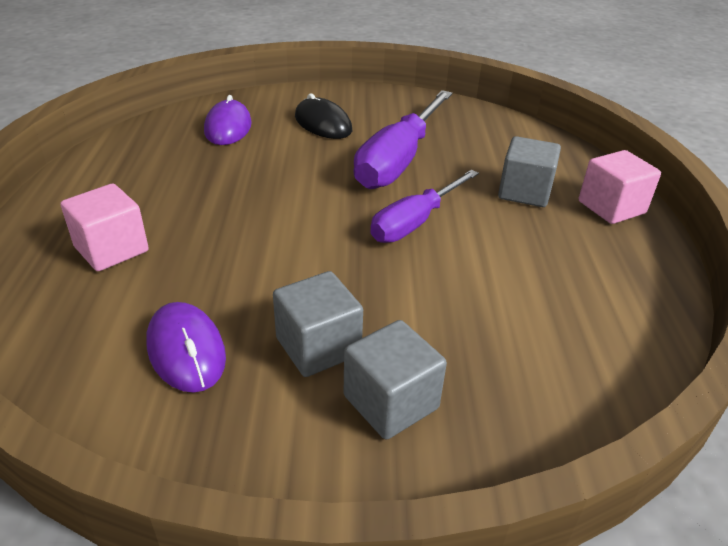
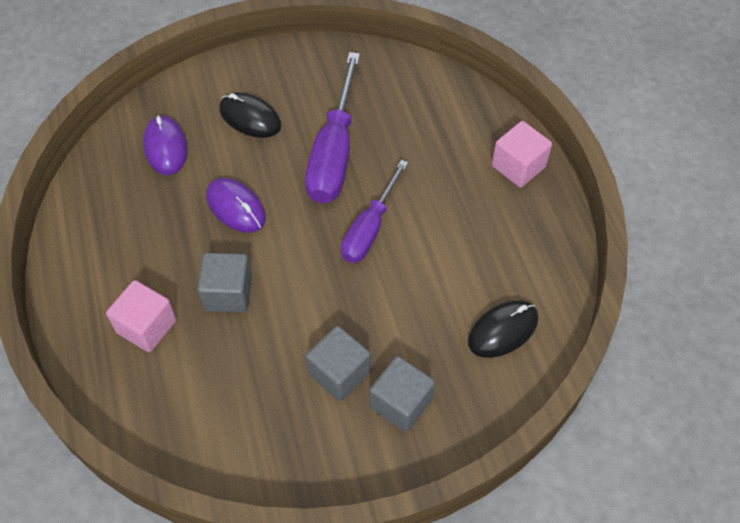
camera: 15 degrees left, 20 degrees up
purple mouse [146,302,226,393] -> purple mouse moved to [206,178,266,233]
grey cube [498,136,561,207] -> grey cube moved to [197,253,252,313]
none -> black mouse [468,300,538,358]

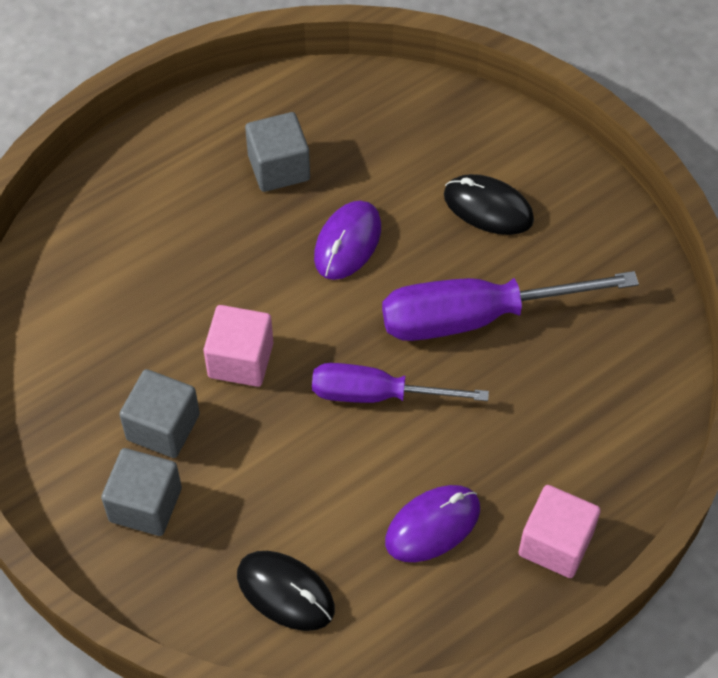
camera: 70 degrees right, 0 degrees up
pink cube [106,280,176,352] -> pink cube moved to [204,305,273,387]
purple mouse [143,115,188,175] -> purple mouse moved to [385,485,480,562]
grey cube [197,253,252,313] -> grey cube moved to [245,112,310,192]
black mouse [219,92,281,138] -> black mouse turned 75 degrees counterclockwise [444,174,534,235]

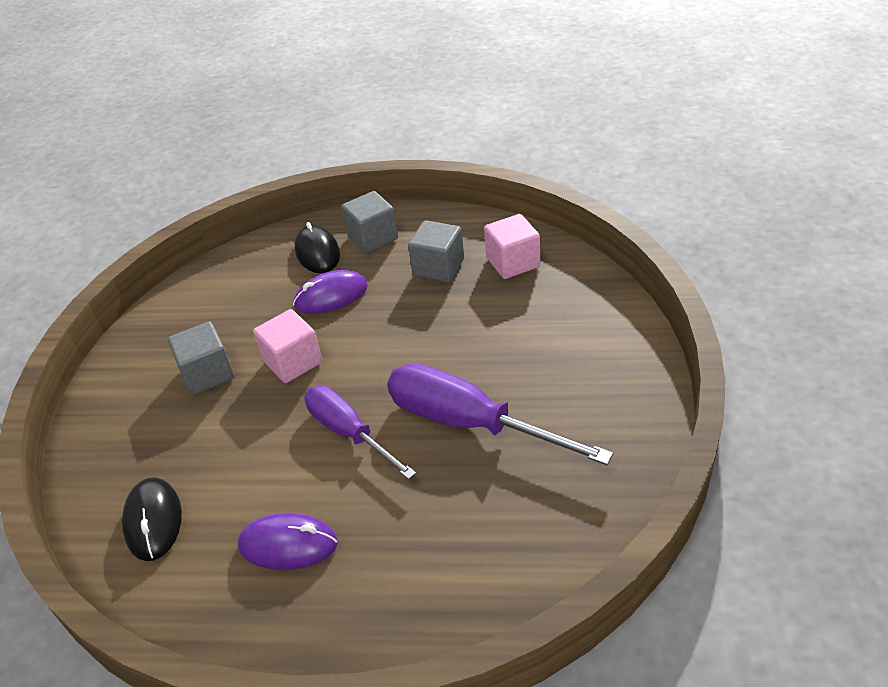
camera: 45 degrees right, 15 degrees down
grey cube [101,448,182,536] -> grey cube moved to [341,191,398,253]
purple mouse [314,201,381,280] -> purple mouse moved to [293,270,368,314]
black mouse [444,174,534,235] -> black mouse moved to [295,222,340,273]
pink cube [519,485,601,578] -> pink cube moved to [484,214,540,279]

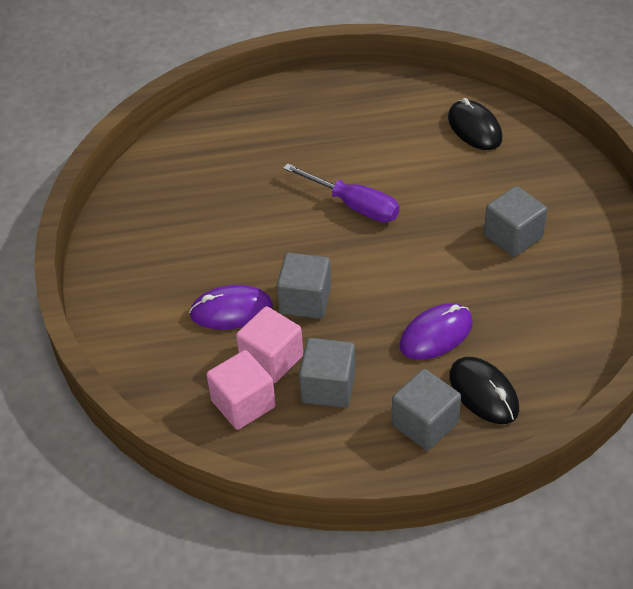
camera: 165 degrees right, 5 degrees up
purple mouse [238,512,338,570] -> purple mouse moved to [189,285,273,330]
pink cube [253,309,322,383] -> pink cube moved to [236,306,303,383]
purple screwdriver [387,363,613,465] -> none
none -> grey cube [277,253,331,319]

